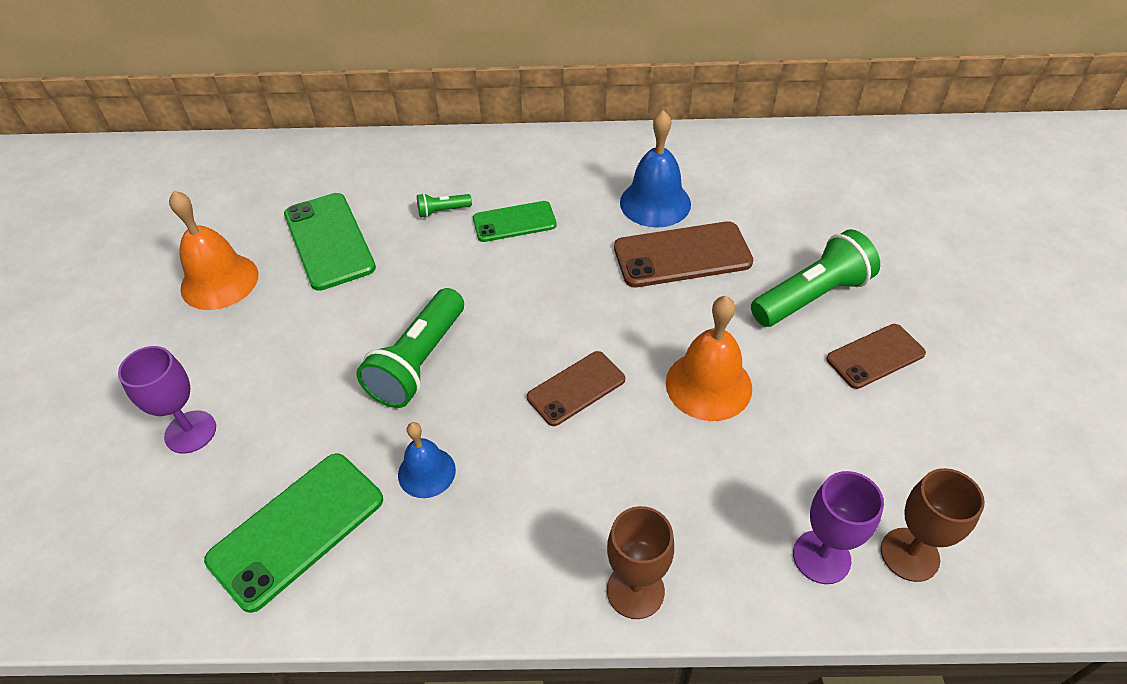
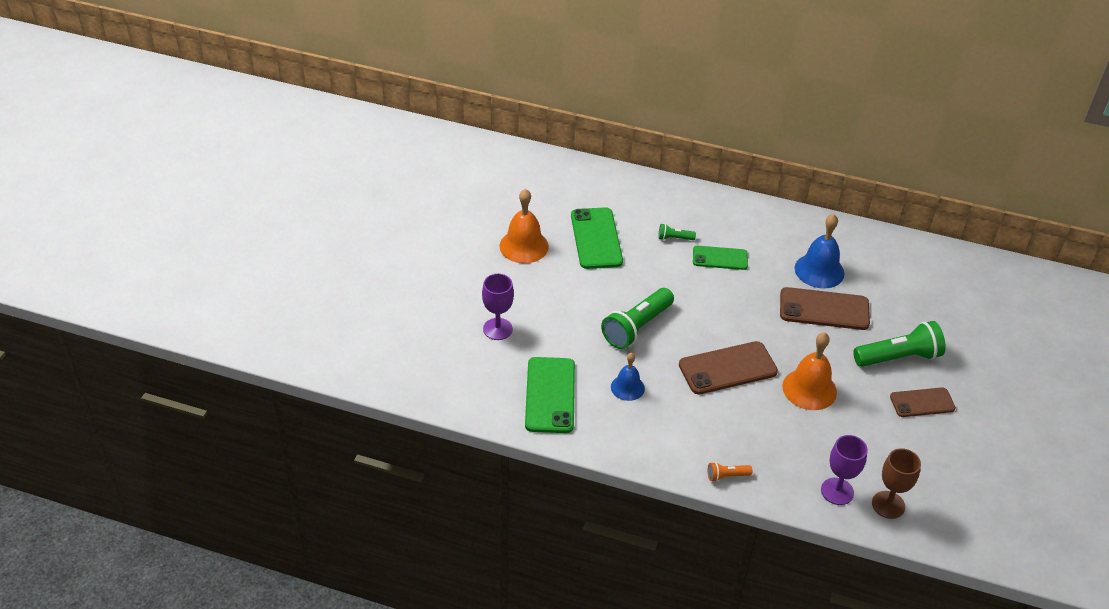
camera: 15 degrees right, 5 degrees down
green phone [204,453,383,613] -> green phone turned 60 degrees counterclockwise [525,357,575,433]
brown phone [527,351,625,426] -> brown phone [679,341,778,394], size x1.56
brown goblet [607,506,674,619] -> orange flashlight [708,462,752,482]

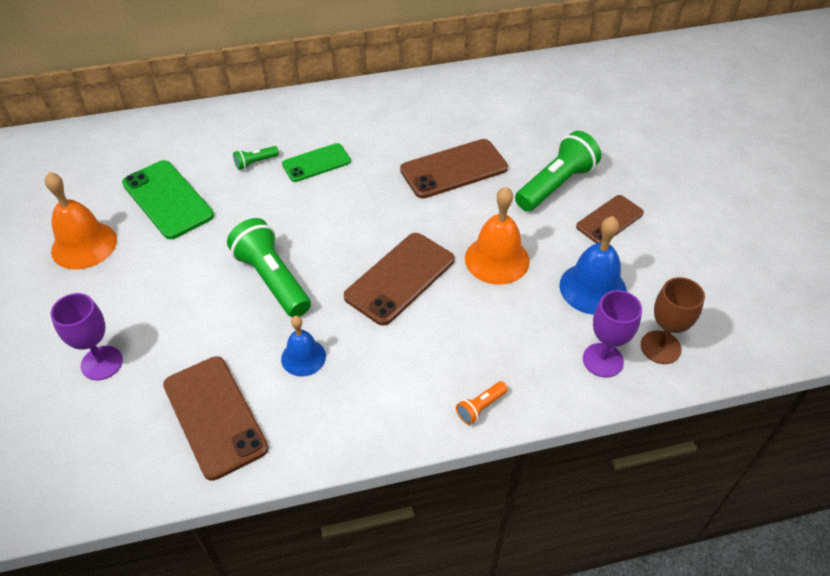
camera: 30 degrees left, 5 degrees up
green phone [525,357,575,433] -> brown phone [163,356,268,481]
green flashlight [601,288,674,349] -> green flashlight turned 135 degrees clockwise [227,218,311,317]
blue bell [795,214,844,289] -> blue bell moved to [560,216,627,315]

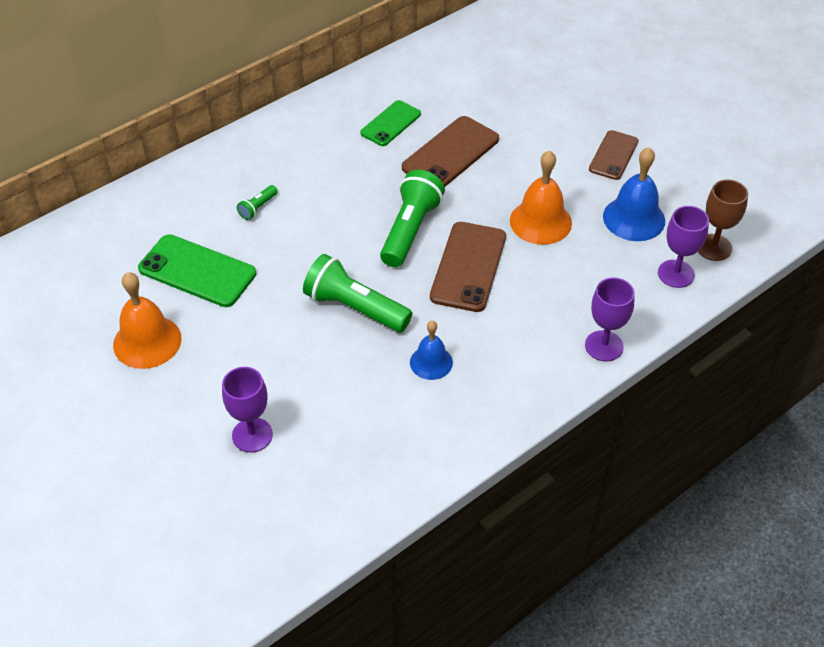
camera: 25 degrees left, 0 degrees up
brown phone [163,356,268,481] -> none
green phone [282,143,351,182] -> green phone moved to [360,100,421,146]
orange flashlight [456,381,508,425] -> purple goblet [585,277,635,361]
green flashlight [515,131,601,211] -> green flashlight moved to [380,170,445,267]

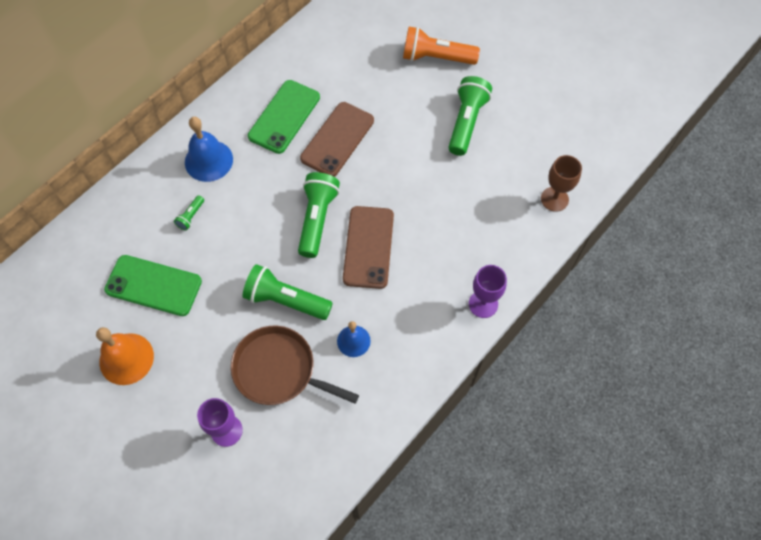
camera: 10 degrees left, 15 degrees up
green phone [360,100,421,146] -> green phone [248,80,320,154], size x1.56
orange bell [510,150,572,245] -> none
brown phone [589,130,638,180] -> green flashlight [448,76,492,156]
blue bell [603,147,665,241] -> blue bell moved to [185,117,233,182]
purple goblet [658,206,709,288] -> none
none -> brown pan [231,326,359,405]
none -> orange flashlight [403,27,480,65]

